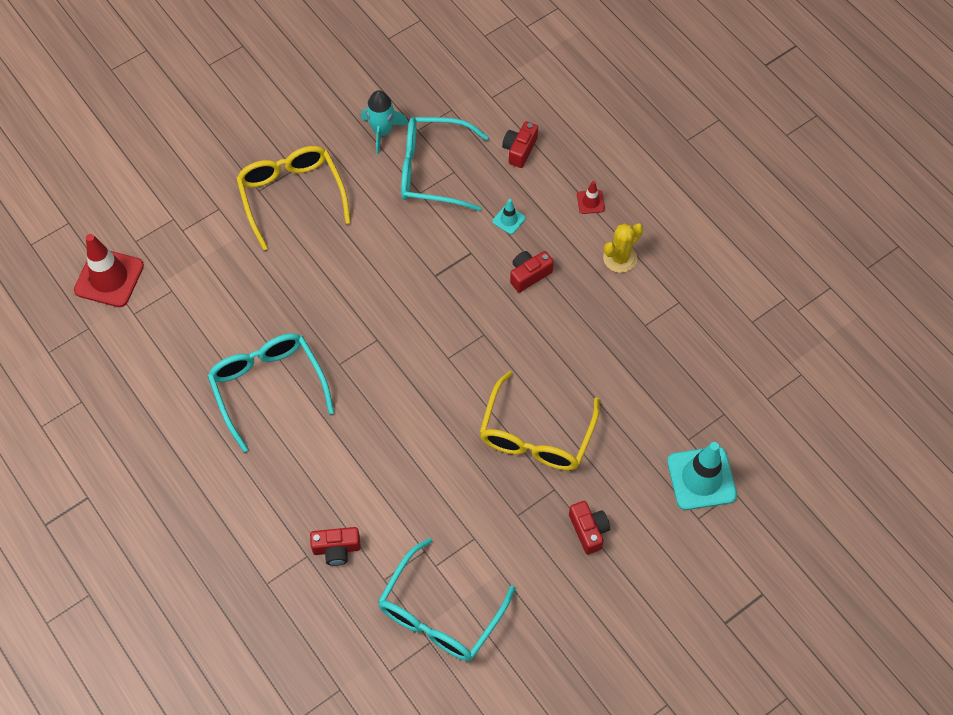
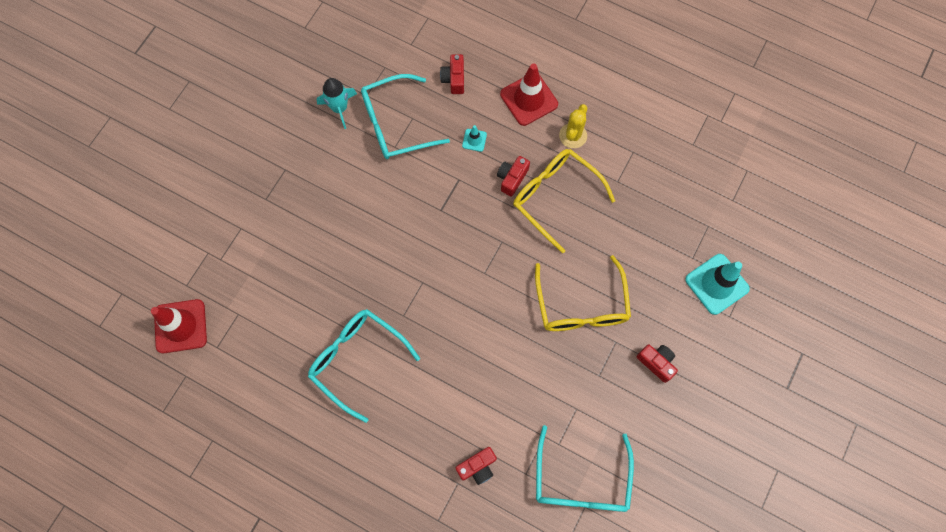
camera: 25 degrees left, 10 degrees up
yellow glasses [236,146,351,250] -> yellow glasses moved to [513,149,615,253]
red traffic cone [577,181,605,214] -> red traffic cone [500,63,558,126], size x2.12

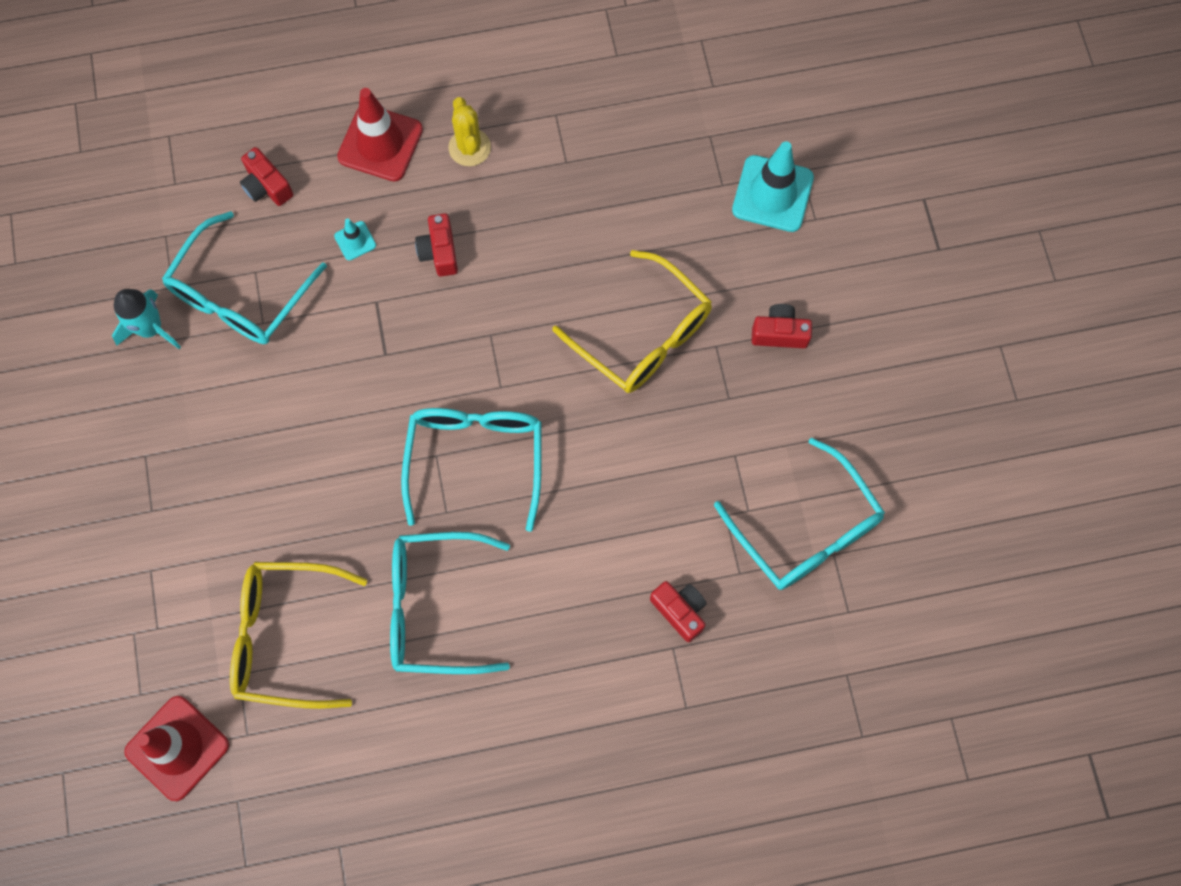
camera: 40 degrees left, 0 degrees up
red camera [456,447,497,485] -> red camera turned 60 degrees counterclockwise [650,581,707,642]
yellow glasses [513,149,615,253] -> yellow glasses moved to [230,562,367,709]
none -> turquoise glasses [401,408,542,532]

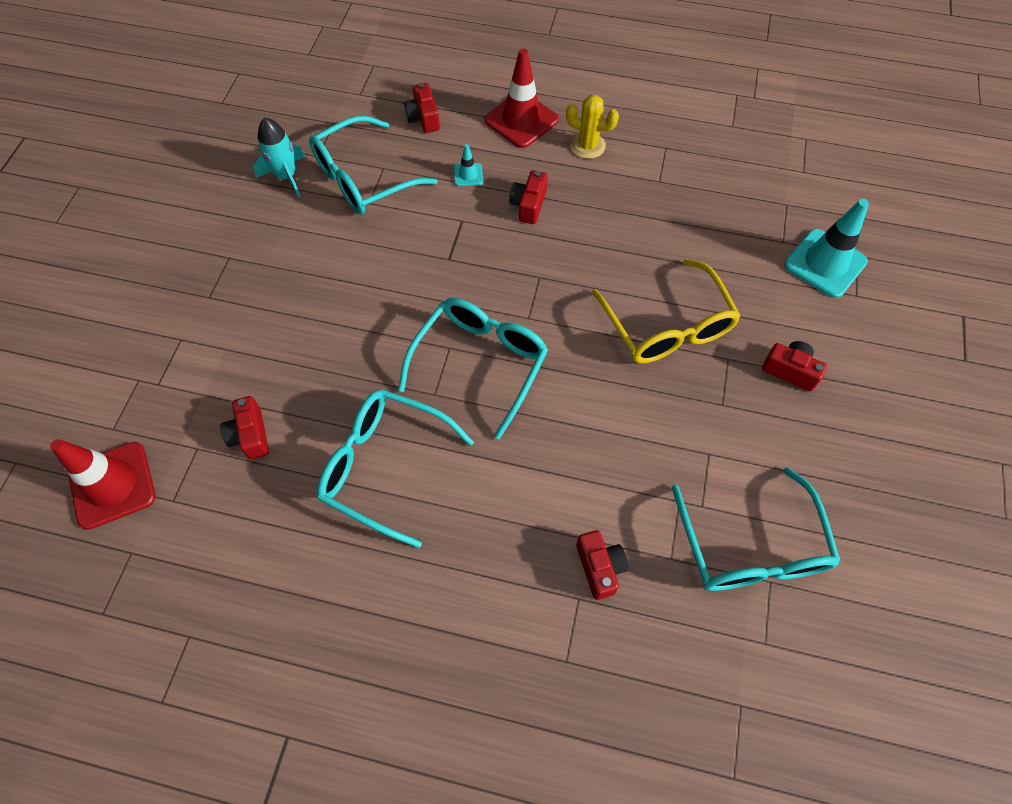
camera: 25 degrees right, 10 degrees down
yellow glasses [230,562,367,709] -> red camera [220,396,269,459]
yellow cactus [448,97,491,166] -> yellow cactus turned 75 degrees counterclockwise [566,95,619,159]

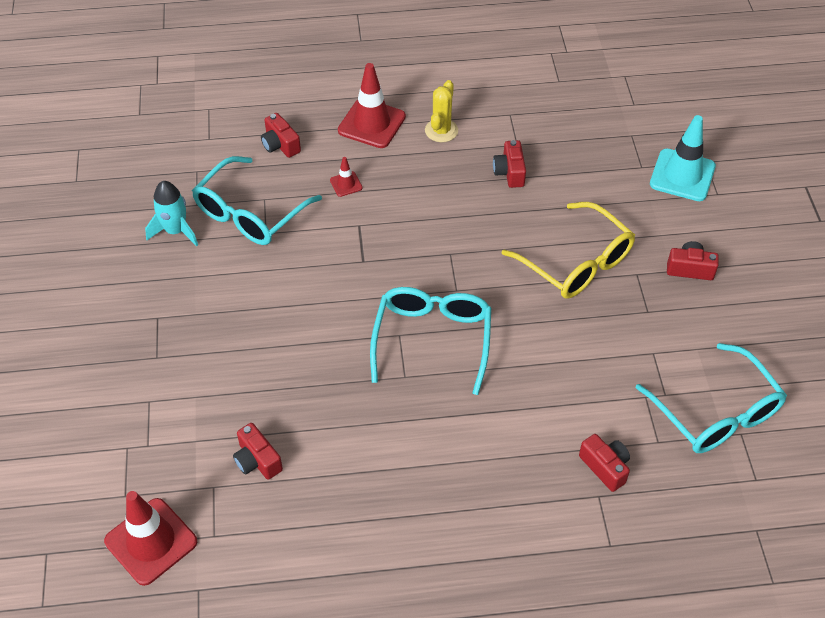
camera: 20 degrees left, 10 degrees down
turquoise glasses [317,389,474,548] -> none
turquoise traffic cone [454,144,483,186] -> red traffic cone [330,157,363,197]
red camera [509,170,548,224] -> red camera moved to [493,140,526,188]
yellow cactus [566,95,619,159] -> yellow cactus turned 75 degrees counterclockwise [425,80,458,142]

